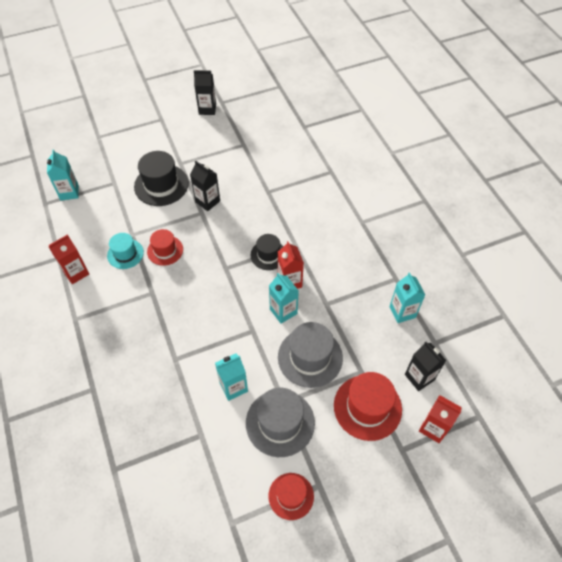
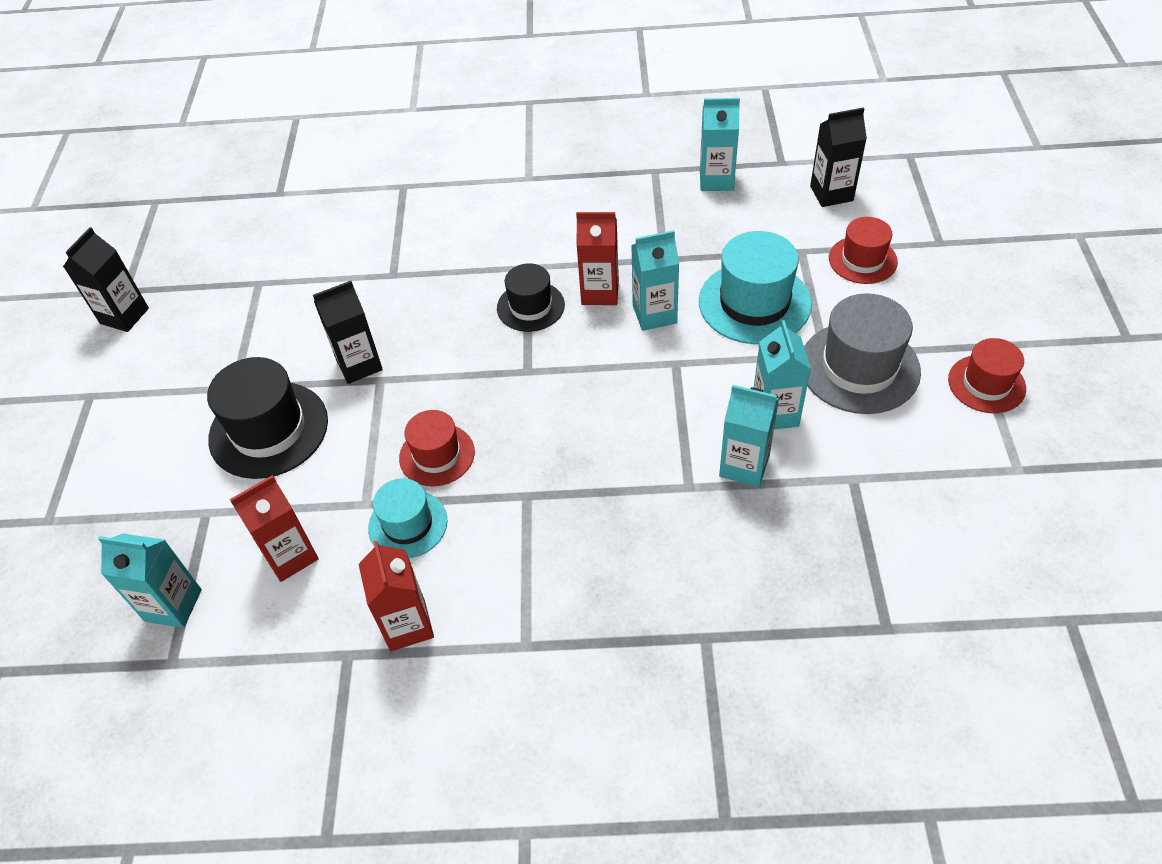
camera: 65 degrees left, 5 degrees down
grey hat [278,322,343,388] -> turquoise hat [699,231,812,344]
red hat [334,372,402,441] -> red hat [829,217,898,284], size x0.62
red carton [419,395,462,443] -> red carton moved to [230,475,319,582]
none -> turquoise carton [719,385,779,487]

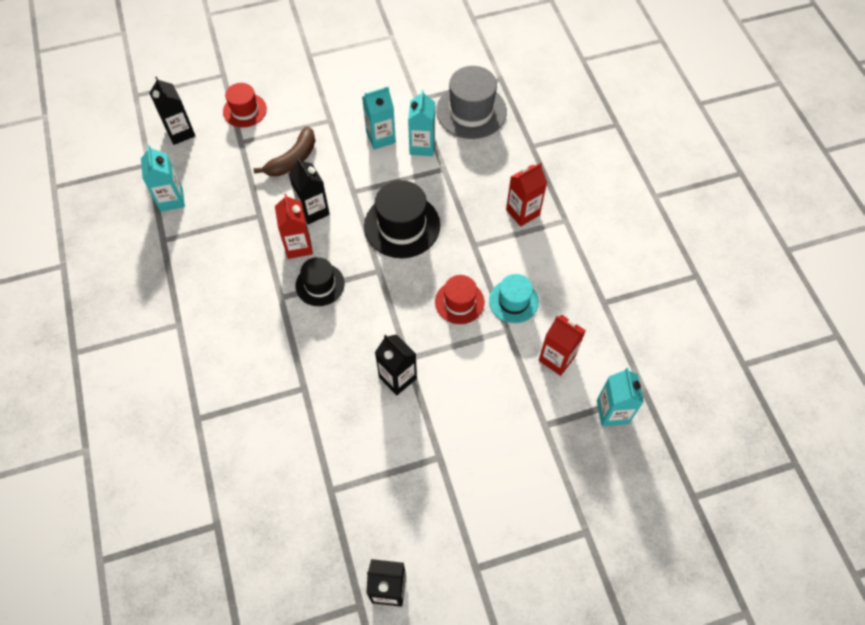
camera: 110 degrees left, 10 degrees up
black hat [207,357,328,479] -> black hat moved to [364,180,440,258]
red carton [359,540,434,651] -> red carton moved to [506,163,547,227]
turquoise carton [631,230,679,331] -> black carton [289,158,330,224]
turquoise hat [699,231,812,344] -> brown banana [253,126,316,177]
grey hat [804,293,921,414] -> grey hat moved to [436,66,507,139]
red hat [948,338,1026,413] -> none

